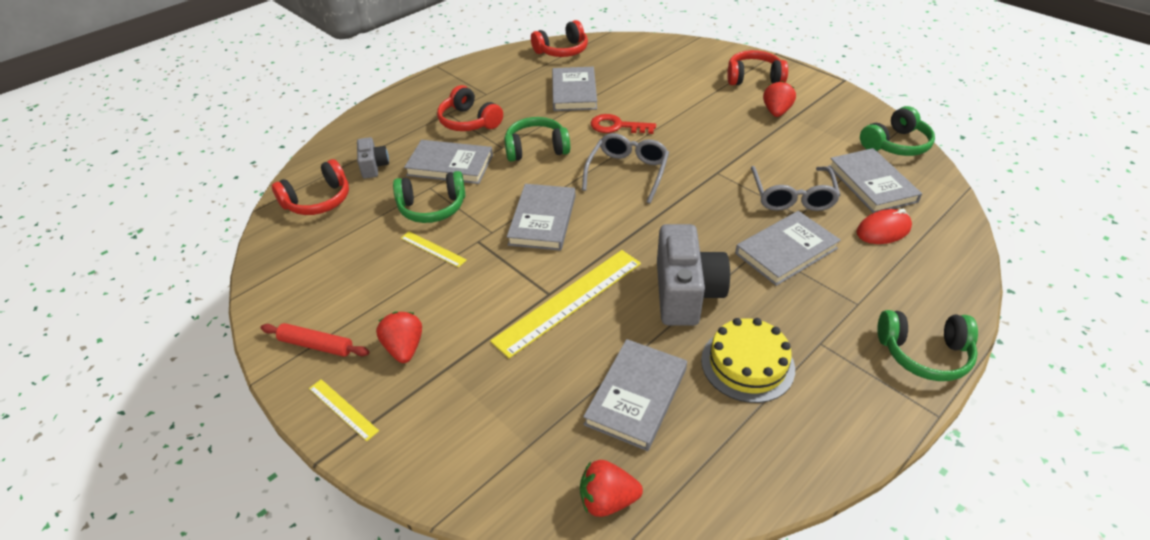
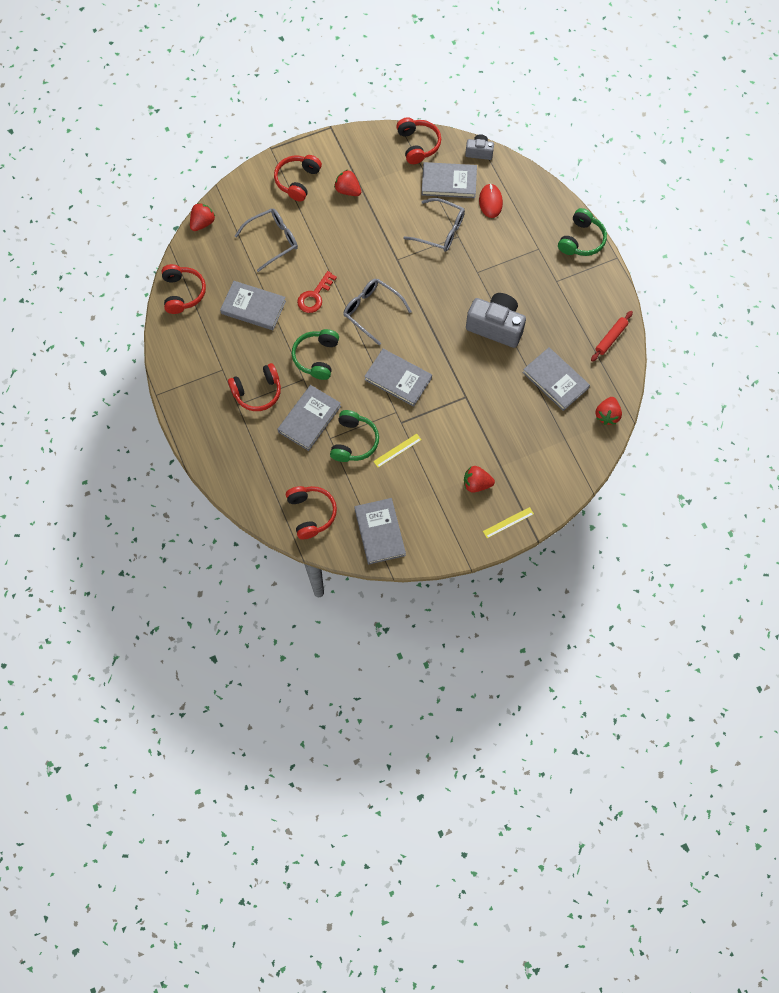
camera: 70 degrees left, 25 degrees up
red rolling pin [260,323,369,357] -> red rolling pin moved to [591,311,633,362]
grey camera [357,137,389,179] -> grey camera moved to [465,134,494,160]
yellow ruler [490,250,641,358] -> none
yellow cake [701,318,795,403] -> none
grey book [735,211,841,286] -> grey book moved to [354,498,406,564]
green headphones [860,106,935,156] -> red headphones [396,117,441,164]
none -> red strawberry [190,203,215,231]
none -> grey glasses [235,208,298,272]

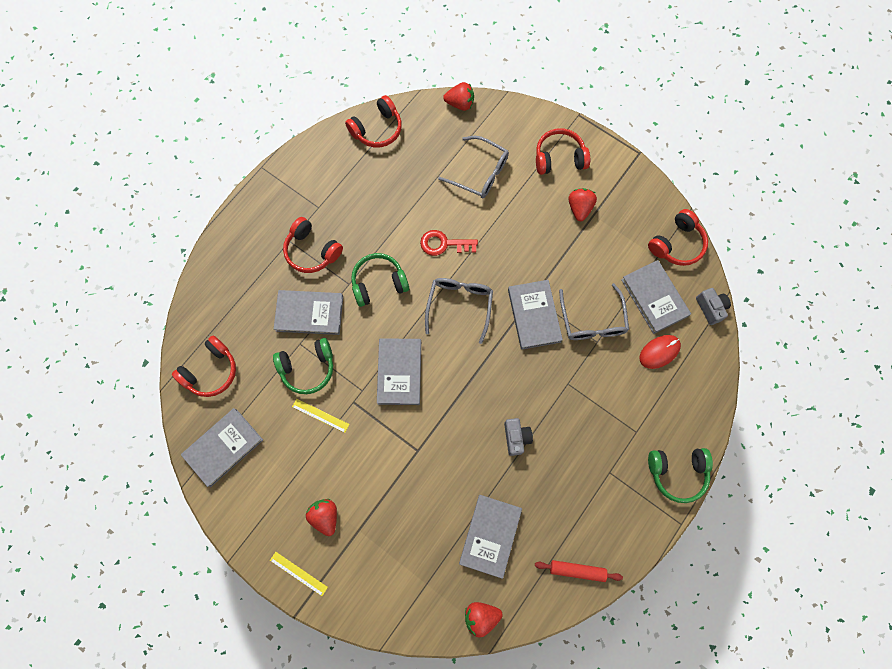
camera: 60 degrees right, 5 degrees up
grey book [220,281,286,330] -> grey book moved to [508,280,563,350]
grey camera [466,293,526,348] -> grey camera [504,418,533,456], size x0.52

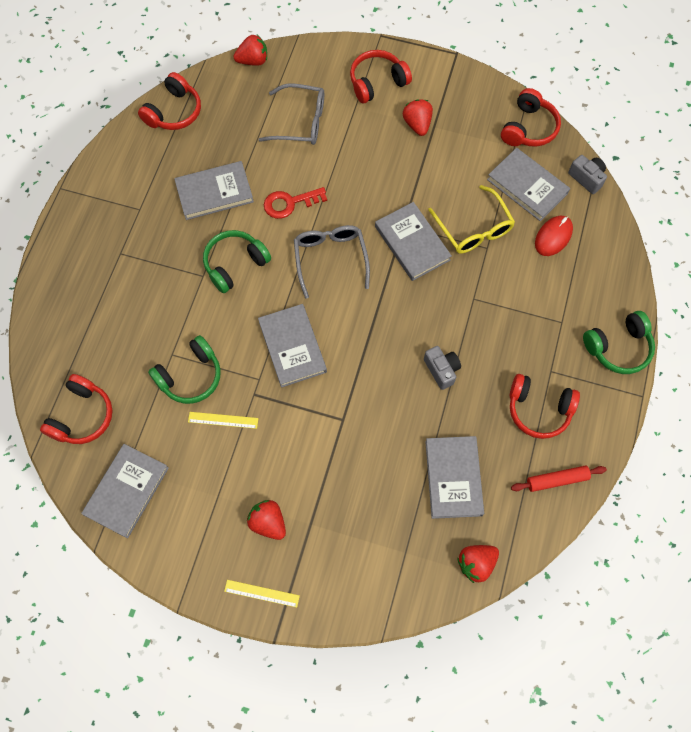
camera: 20 degrees left, 5 degrees down
grey book [274,290,343,335] -> grey book moved to [174,161,254,220]
red headphones [283,217,343,273] -> red headphones moved to [510,374,580,439]
grey glasses [559,283,629,340] -> yellow glasses [428,185,515,254]

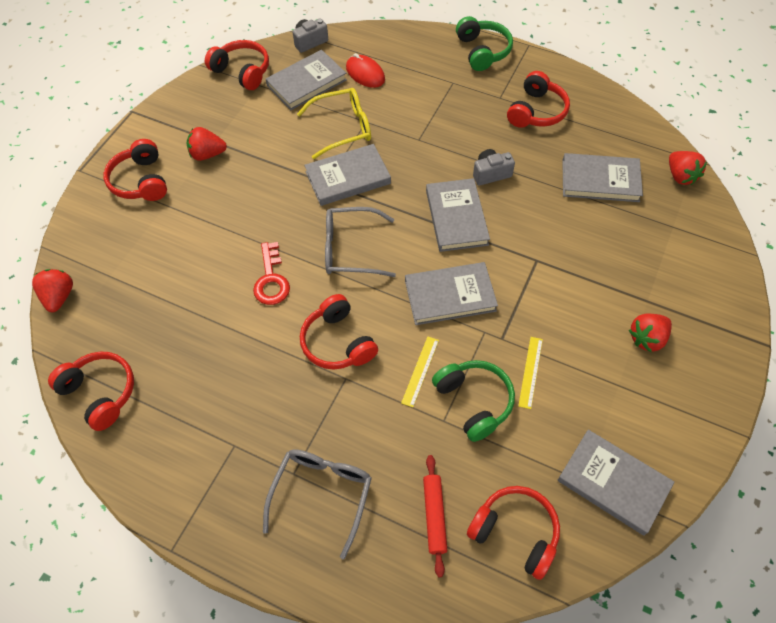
camera: 80 degrees left, 10 degrees down
grey book [174,161,254,220] -> grey book moved to [426,178,490,252]
green headphones [203,230,271,293] -> red headphones [300,294,378,369]
yellow ruler [224,580,300,608] -> yellow ruler moved to [401,336,439,407]
grey glasses [258,83,324,145] -> grey glasses moved to [263,449,372,559]
red rolling pin [511,465,607,492] -> red rolling pin moved to [423,455,447,577]

